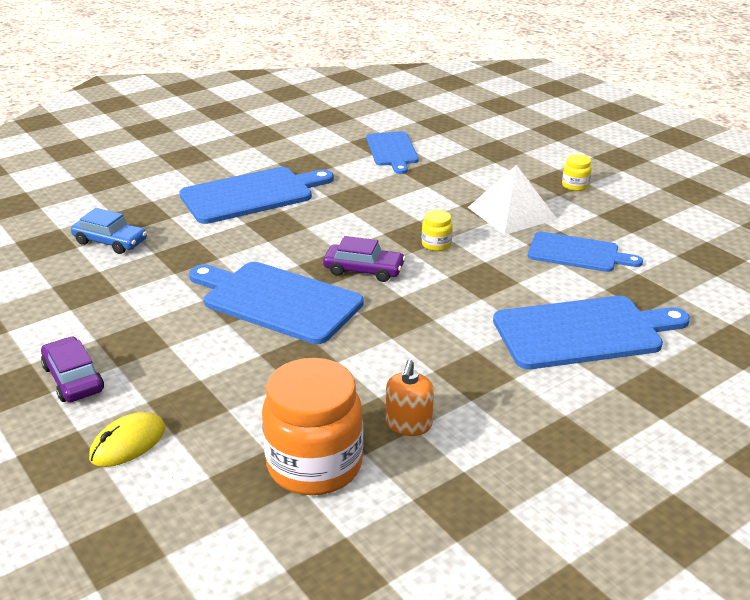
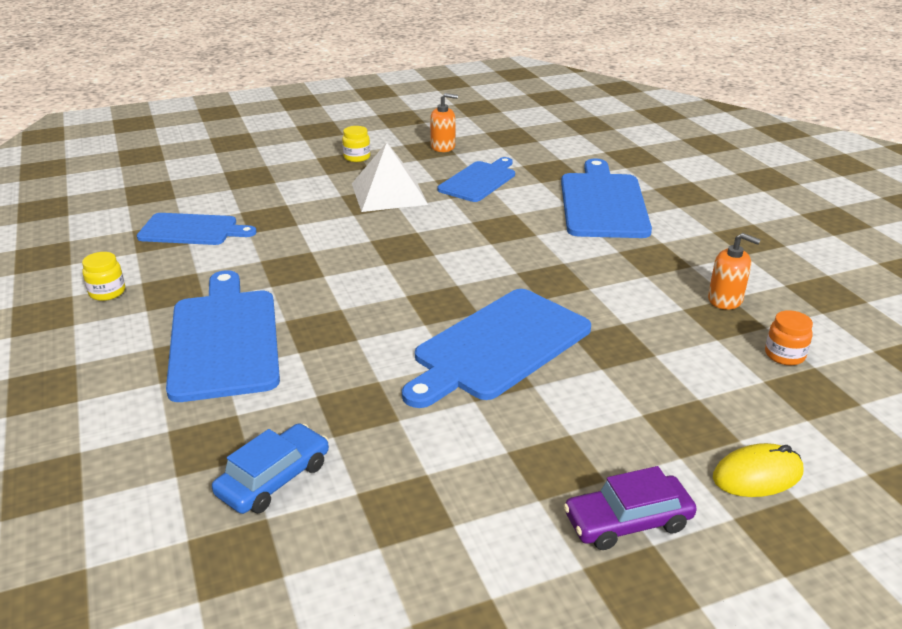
camera: 75 degrees left, 0 degrees up
yellow mouse [89,412,165,467] -> yellow mouse turned 75 degrees counterclockwise [713,443,803,497]
orange jar [262,358,363,495] -> orange jar [765,310,813,366], size x0.44
purple car [323,236,406,282] -> none
yellow jar [422,210,453,251] -> yellow jar moved to [82,252,125,301]
none -> orange soap dispenser [430,93,458,152]

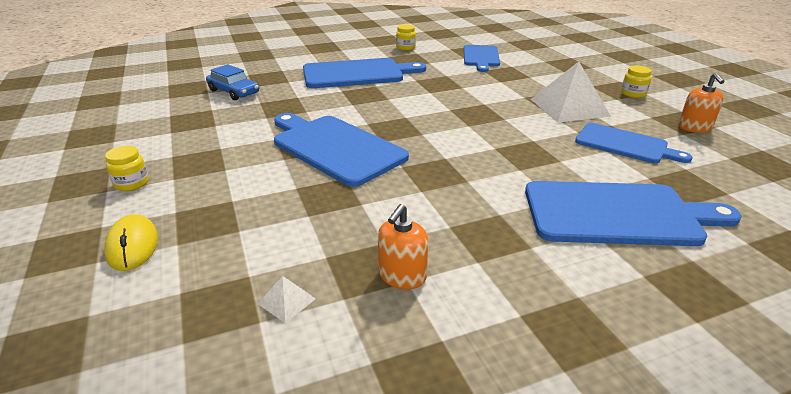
camera: 90 degrees right, 0 degrees up
purple car [564,466,697,550] -> yellow jar [105,146,149,191]
orange jar [765,310,813,366] -> white pyramid [258,276,316,323]

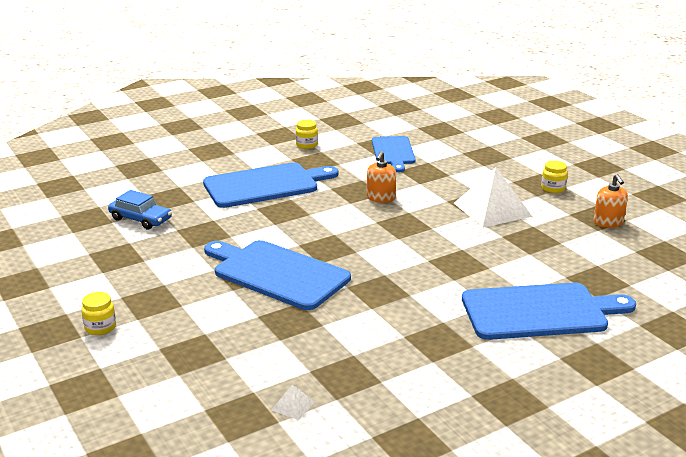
camera: 10 degrees left, 5 degrees down
yellow mouse [104,214,158,271] -> none
orange soap dispenser [378,204,428,289] -> orange soap dispenser moved to [367,151,396,203]
blue cutting board [575,123,693,163] -> none

